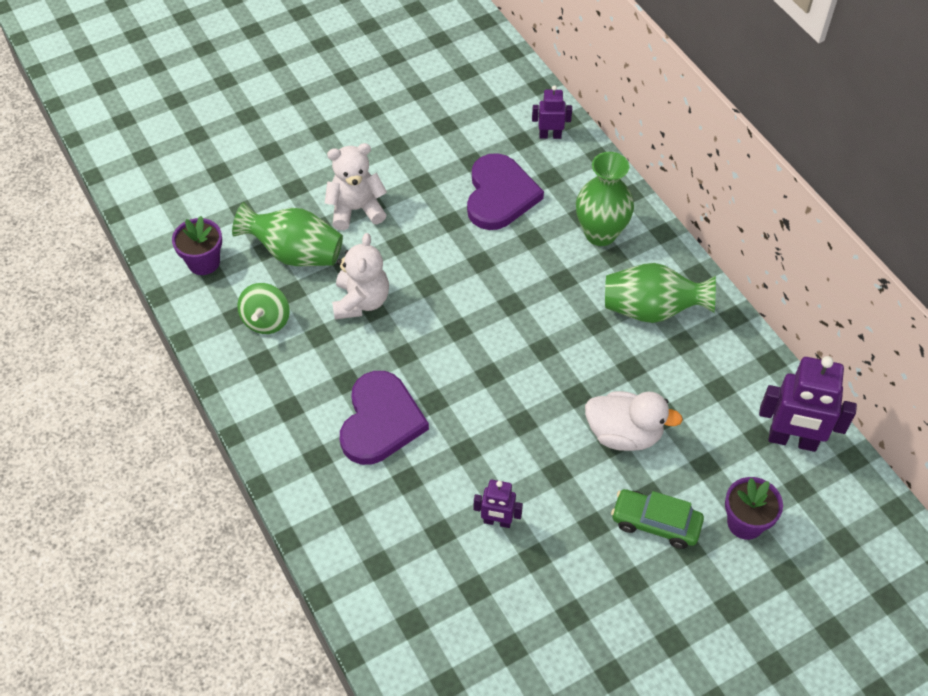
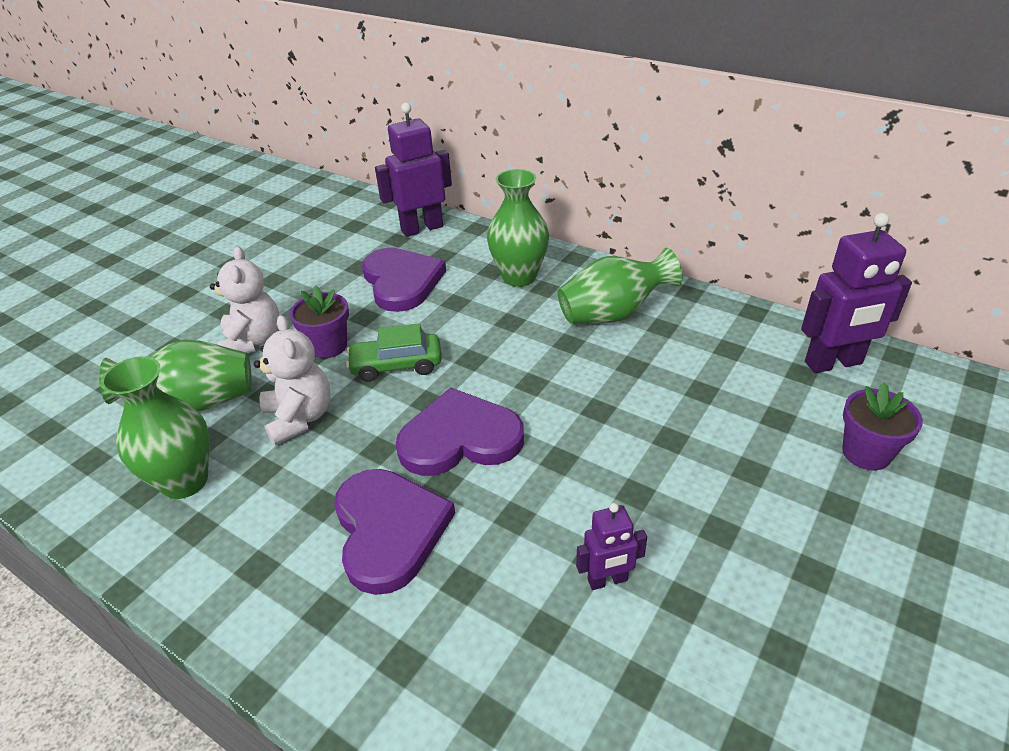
camera: 25 degrees left, 15 degrees down
purple flower pot [172,216,222,275] -> purple flower pot moved to [290,285,349,358]
green spinning top [237,283,290,334] -> green vase [101,356,210,499]
white teddy bear [325,143,387,230] -> white teddy bear turned 120 degrees clockwise [210,246,279,353]
purple robot [532,85,572,139] -> purple robot [375,103,452,237], size x1.83
white duck [585,391,683,451] -> none
green car [611,489,704,549] -> green car moved to [346,323,442,382]
none -> purple heart [396,388,524,476]

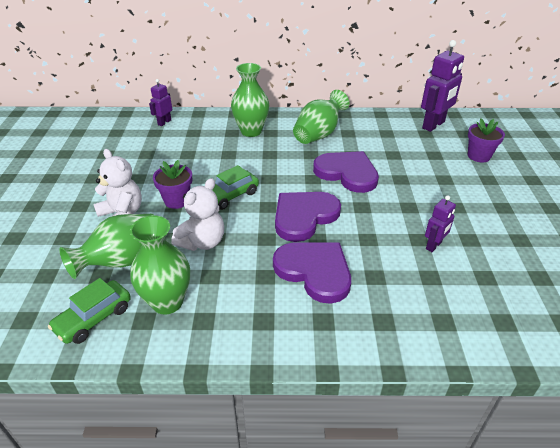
camera: 35 degrees left, 0 degrees up
white teddy bear [254,315,331,446] -> white teddy bear turned 90 degrees clockwise [171,178,224,251]
purple heart [362,248,446,312] -> purple heart moved to [313,151,379,193]
purple robot [375,103,452,237] -> purple robot [149,79,172,126], size x0.55
none -> green car [48,278,131,344]

